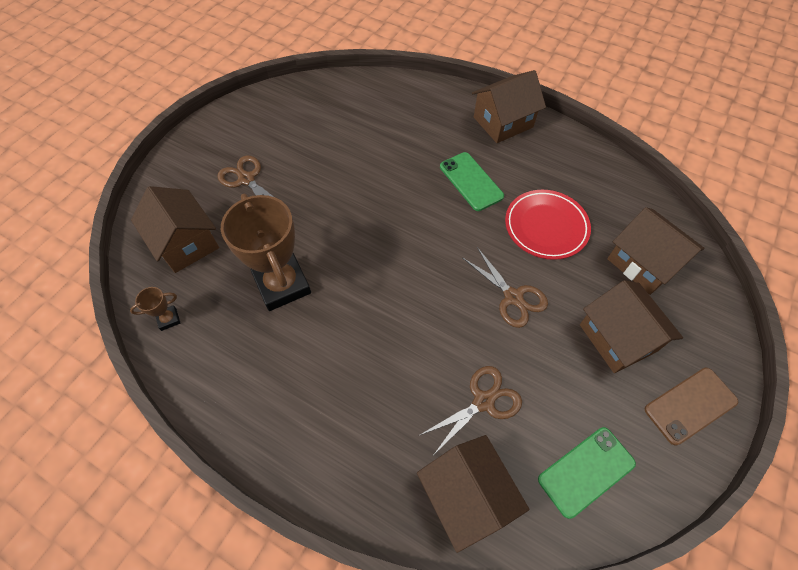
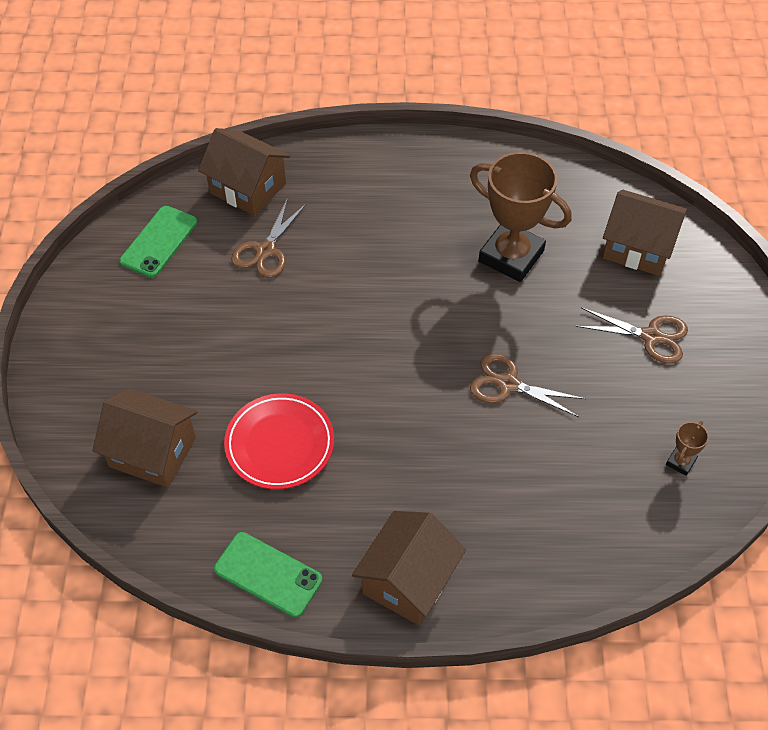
camera: 150 degrees right, 5 degrees down
brown trophy [130,287,180,331] -> brown trophy moved to [666,421,709,476]
green phone [440,152,504,211] -> green phone moved to [214,532,322,617]
brown scissors [463,247,548,328] -> brown scissors moved to [470,353,586,417]
brown house [580,280,683,373] -> none
brown phone [645,368,738,446] -> none

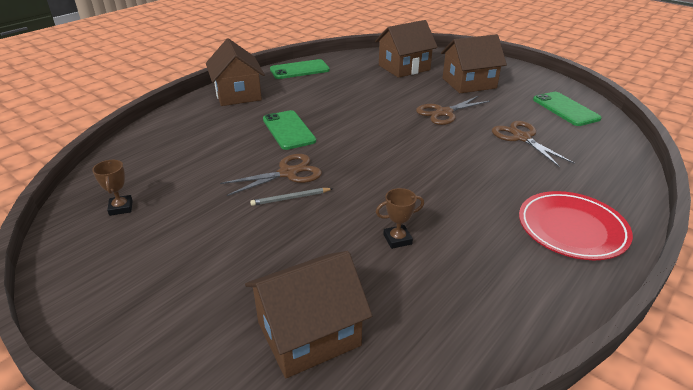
camera: 130 degrees right, 20 degrees down
brown house [198,128,290,216] -> brown house moved to [441,34,507,93]
red plate [224,393,334,489] -> red plate moved to [519,191,633,260]
brown trophy [470,152,572,282] -> brown trophy [376,188,424,249], size x0.42
brown scissors [576,307,688,364] -> brown scissors moved to [416,96,490,125]
none -> grey pencil [250,188,333,206]
none -> green phone [263,110,316,150]

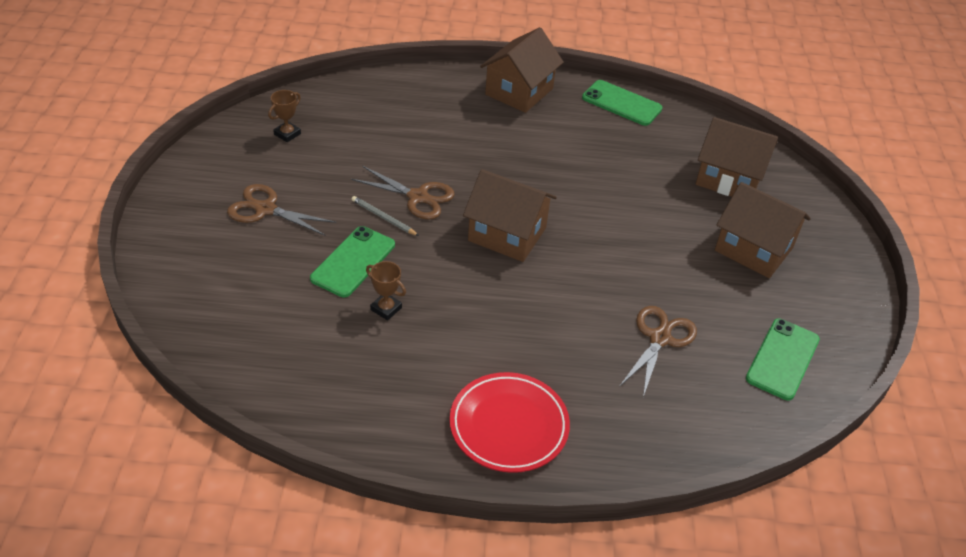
camera: 50 degrees right, 10 degrees up
brown house [245,251,372,378] -> brown house moved to [463,169,557,262]
green phone [263,110,316,150] -> green phone moved to [310,226,395,297]
brown scissors [416,96,490,125] -> brown scissors moved to [227,184,336,236]

